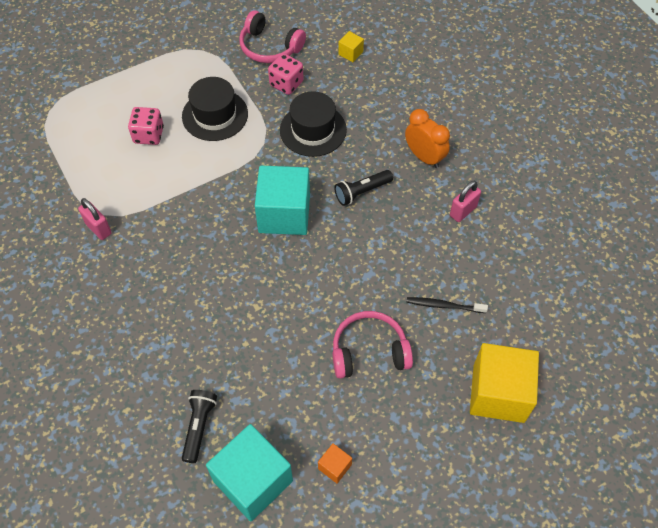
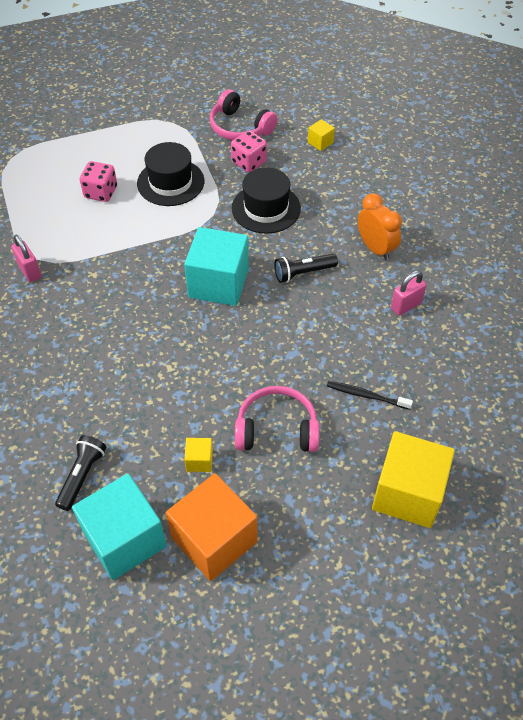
camera: 10 degrees right, 5 degrees down
orange cube [318,443,352,483] -> orange cube [166,473,257,581], size x2.34
none -> yellow cube [184,438,213,472]

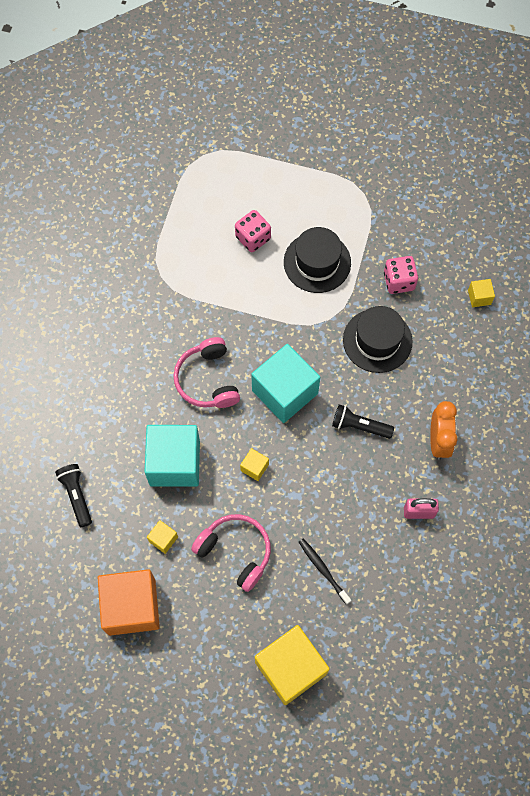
camera: 35 degrees right, 15 degrees up
pink padlock [11,235,41,282] -> none
black flashlight [55,435,107,511] -> black flashlight turned 75 degrees counterclockwise [55,464,92,527]
turquoise cube [72,474,167,580] -> turquoise cube moved to [144,425,200,487]
pink headphones [209,89,277,140] -> pink headphones moved to [173,337,240,408]
none -> yellow cube [240,448,269,481]

